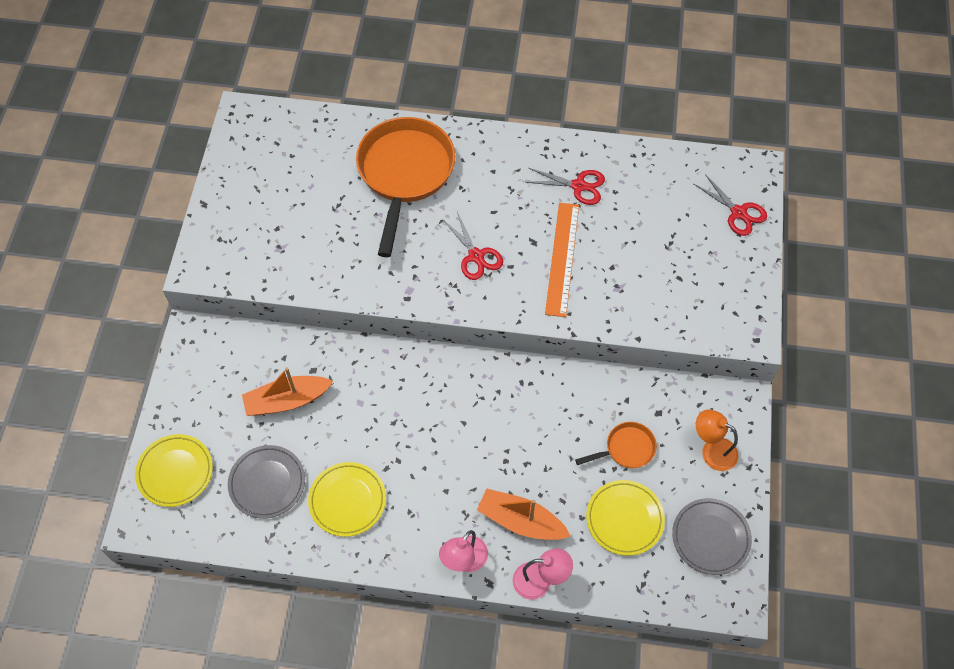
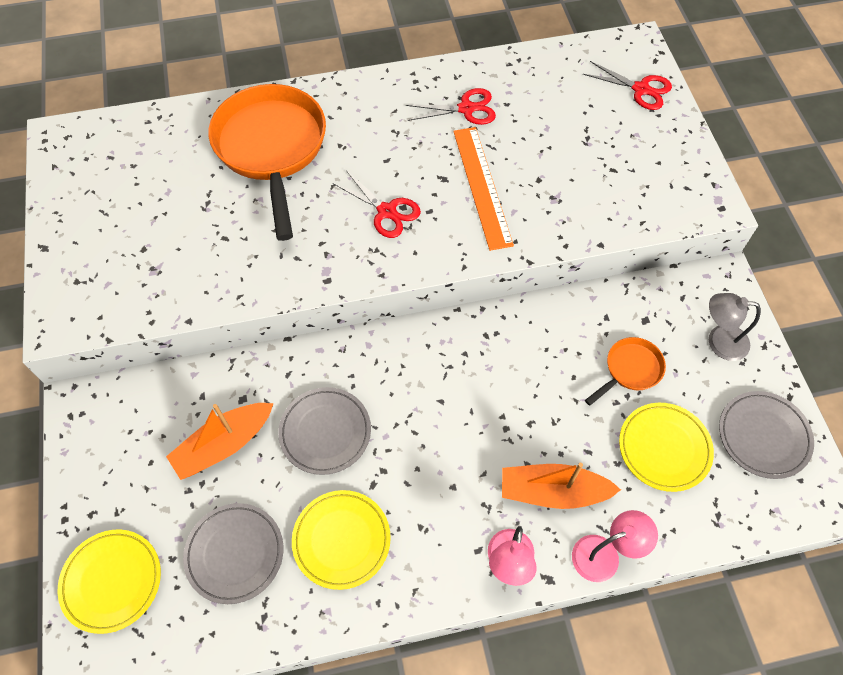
camera: 20 degrees left, 0 degrees up
orange lamp [696,409,738,471] -> grey lamp [709,293,761,361]
none -> grey plate [278,387,371,475]

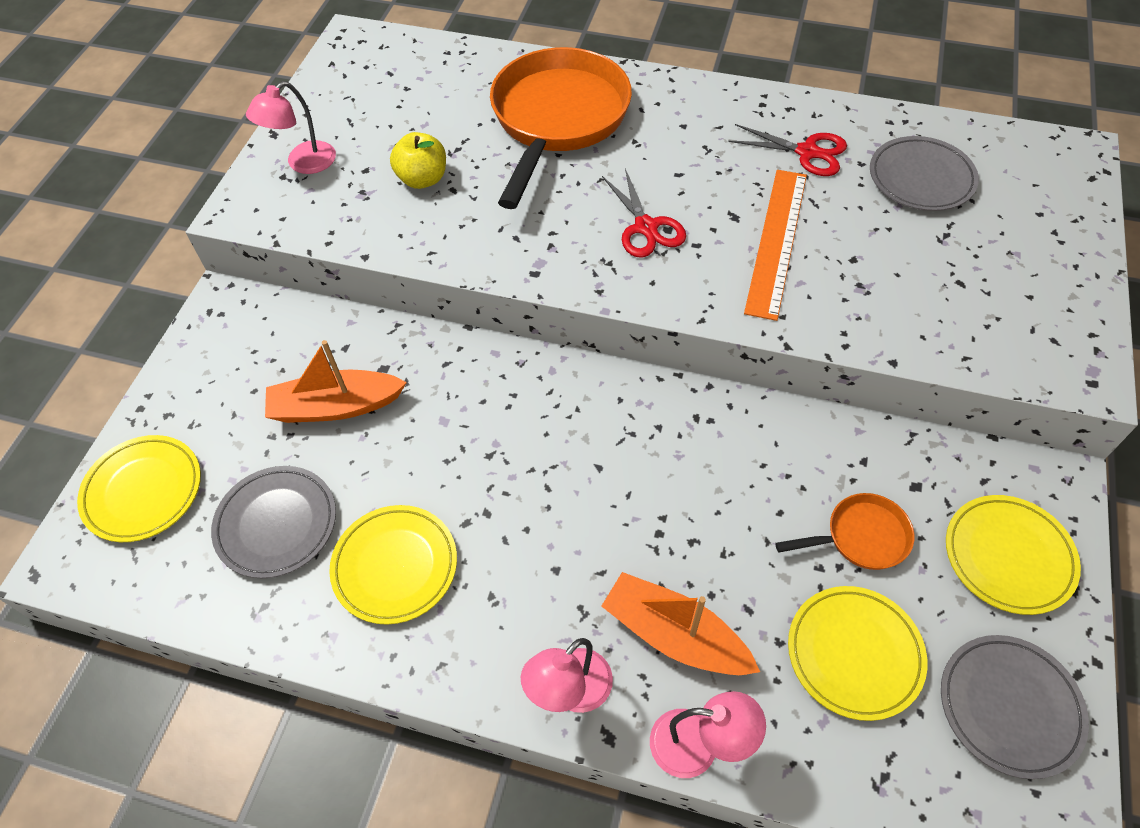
camera: 30 degrees right, 5 degrees down
grey plate [278,387,371,475] -> grey plate moved to [870,136,979,211]
red scissors [583,61,672,110] -> none
grey lamp [709,293,761,361] -> yellow plate [946,495,1081,615]
none -> pink lamp [246,81,336,174]
none -> yellow apple [390,132,446,189]

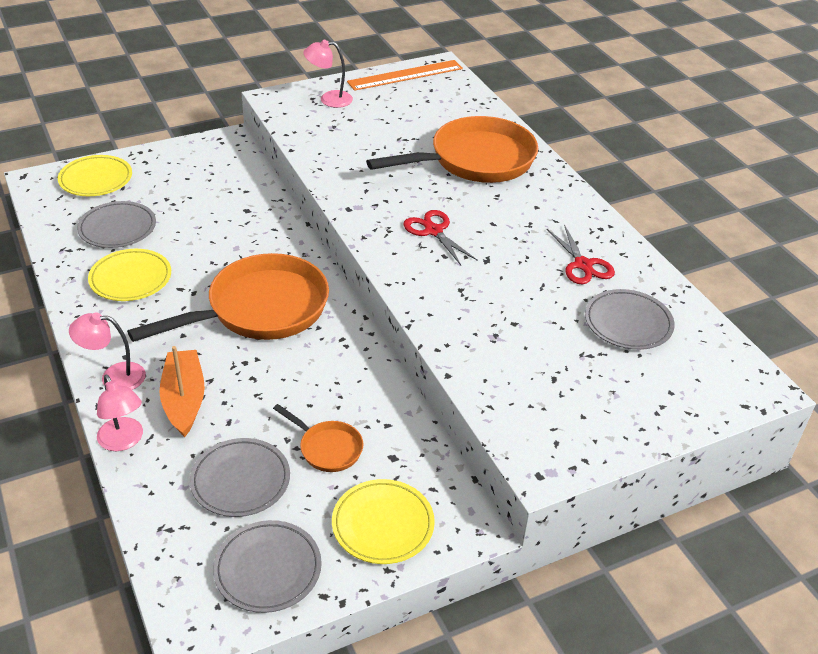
camera: 45 degrees right, 15 degrees down
orange boat [265,340,407,423] -> none
yellow apple [390,132,446,189] -> none
red scissors [602,169,686,258] -> red scissors turned 120 degrees clockwise [403,210,478,265]
orange ruler [744,170,807,321] -> orange ruler moved to [347,60,463,91]
yellow plate [788,586,927,721] -> grey plate [190,438,290,517]
none -> orange pan [127,253,329,342]

